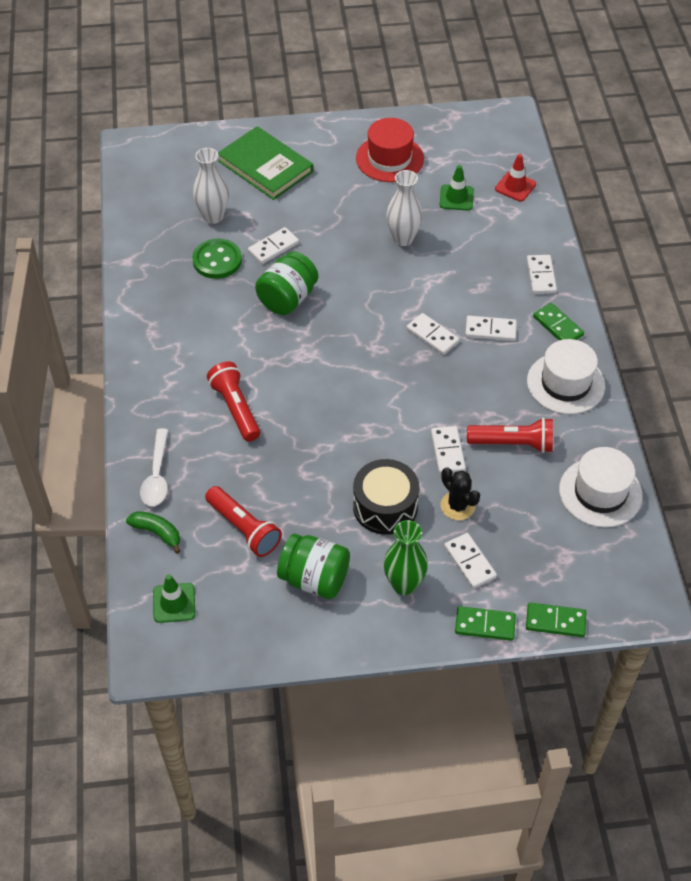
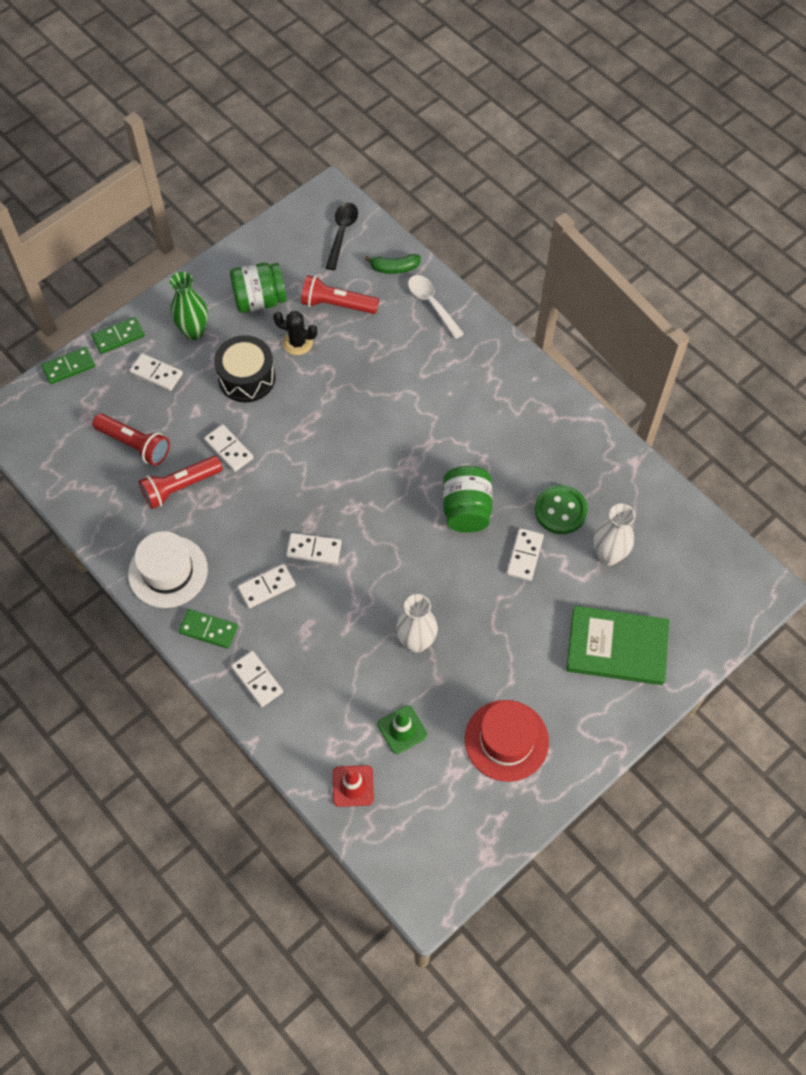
camera: 145 degrees right, 10 degrees up
green traffic cone [153,574,195,623] -> black spoon [326,203,358,270]
red flashlight [207,362,260,442] -> red flashlight moved to [92,413,170,466]
black cactus [441,467,480,520] -> black cactus moved to [273,311,318,355]
white hat [559,447,643,527] -> none

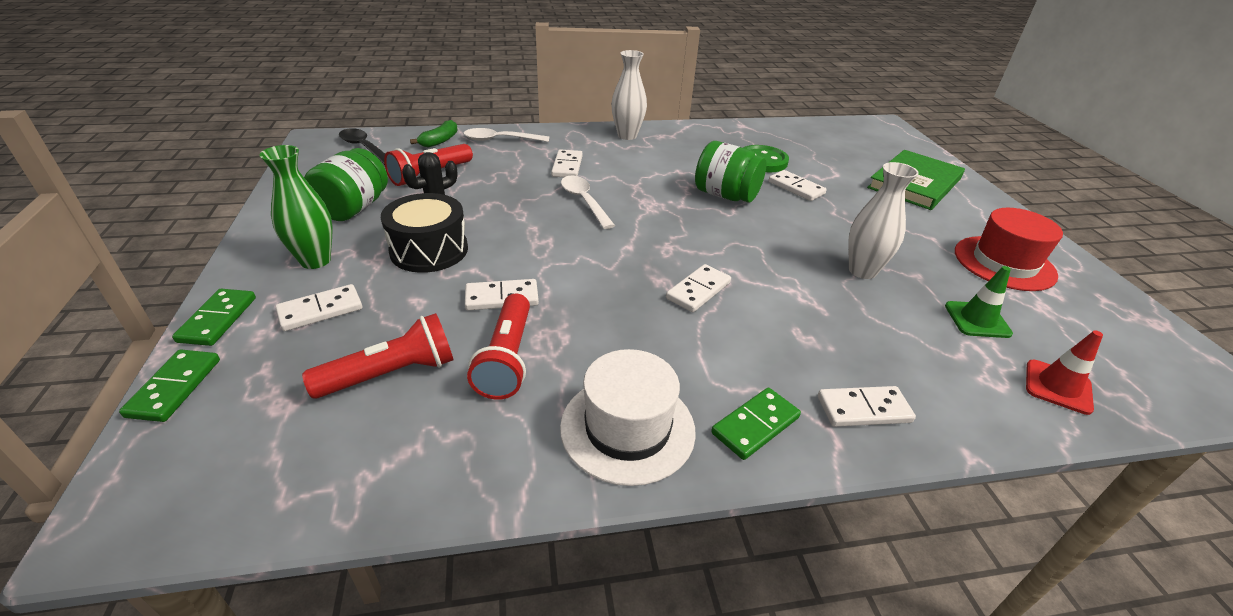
camera: 60 degrees left, 25 degrees down
white domino [238,564,295,608] -> white domino moved to [551,149,583,177]
white vase [593,504,635,566] -> white vase moved to [611,50,647,140]
none -> white spoon [561,176,615,229]

